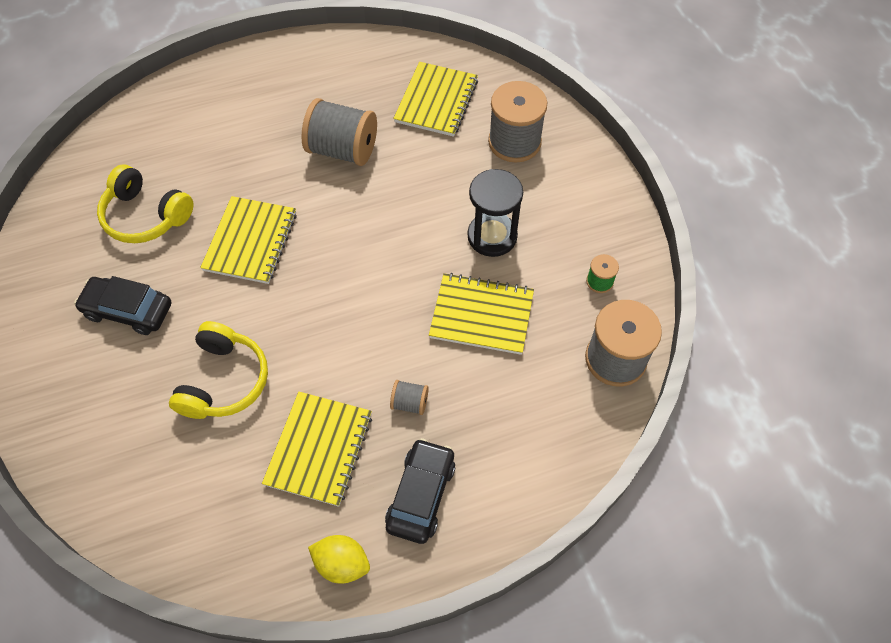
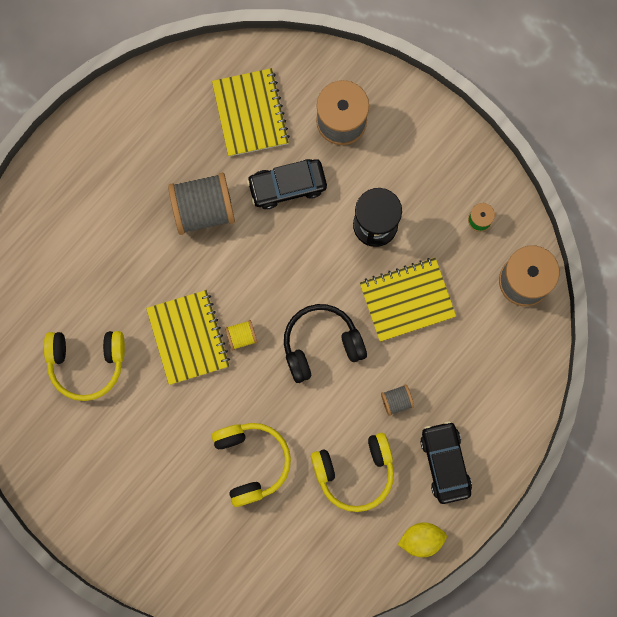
camera: 30 degrees left, 20 degrees up
black car [74,276,171,335] -> black car moved to [247,159,327,209]
yellow notebook [262,392,372,507] -> yellow headphones [311,433,394,512]
none -> yellow spool [225,320,257,351]
none -> black headphones [284,304,367,383]

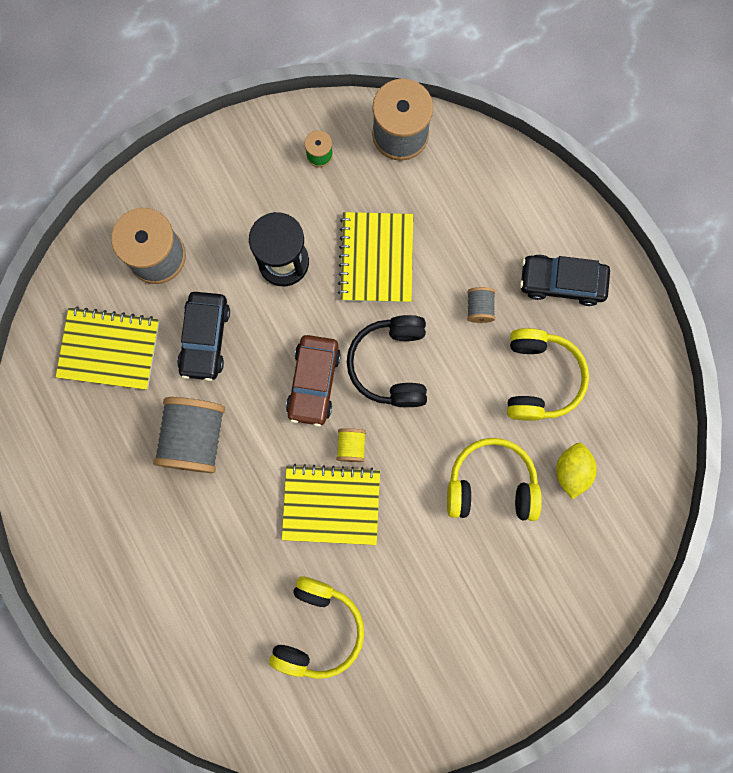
camera: 70 degrees left, 0 degrees up
yellow lemon [398,523,447,557] -> yellow lemon moved to [556,443,597,499]
none -> brown car [286,335,341,427]

